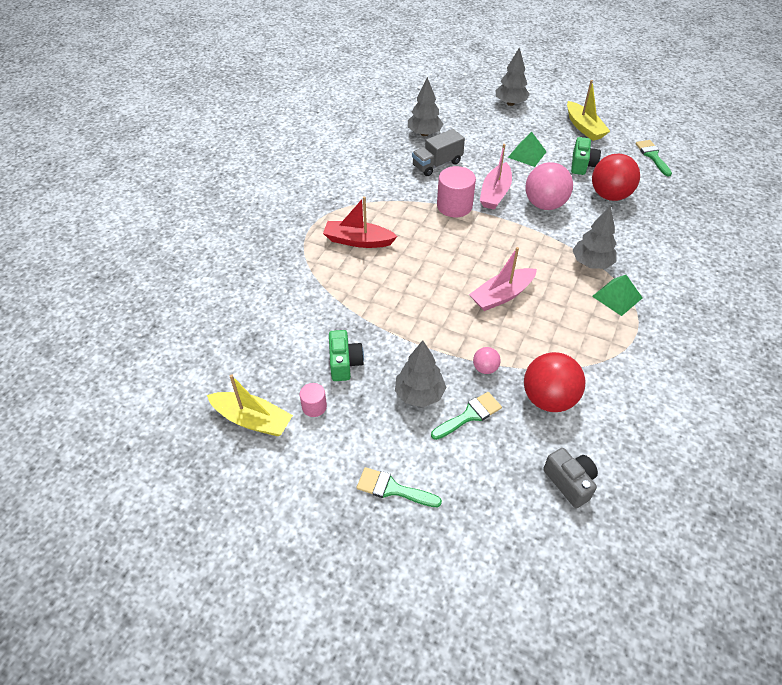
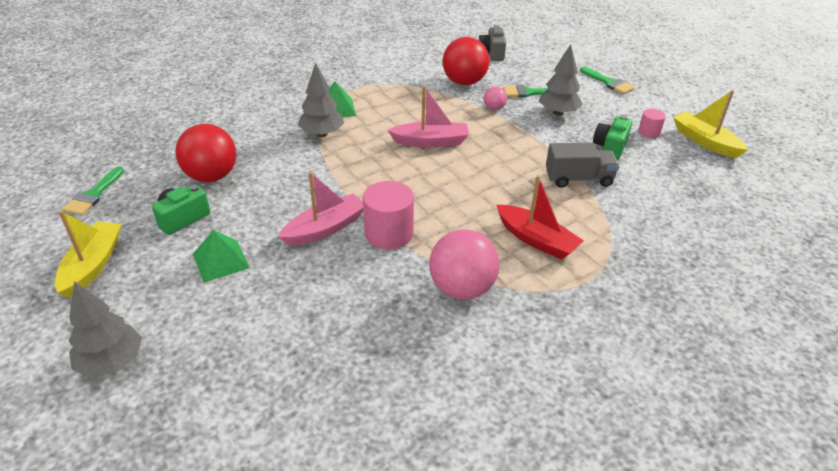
camera: 150 degrees left, 10 degrees down
grey tree [408,77,443,136] -> none
grey truck [412,129,465,176] -> grey truck moved to [546,143,619,188]
pink ball [526,162,573,210] -> pink ball moved to [429,229,500,300]

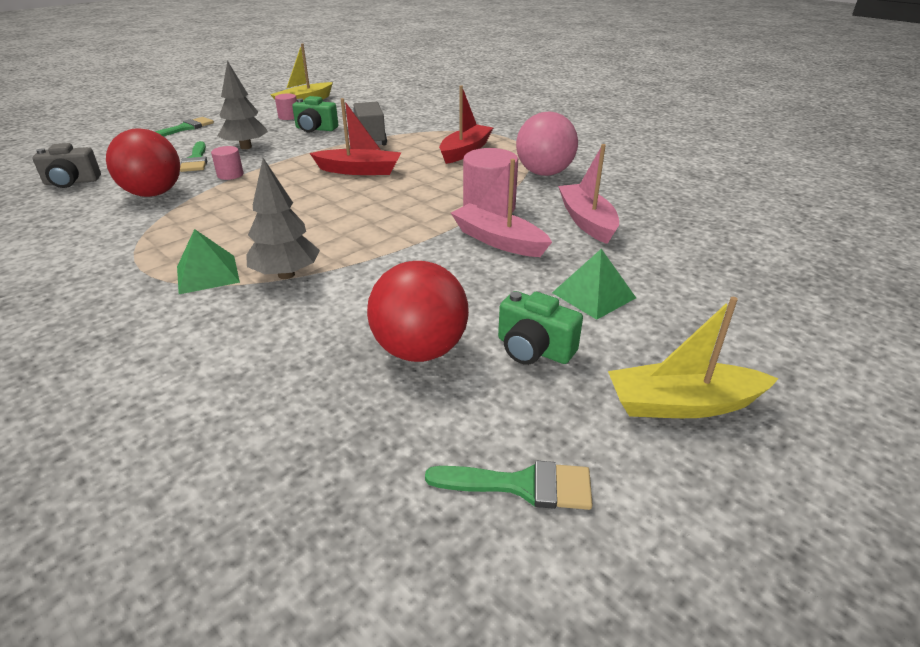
camera: 100 degrees left, 5 degrees down
grey tree [68,281,142,378] -> none
pink boat [387,86,469,147] -> pink boat moved to [558,144,619,244]
pink ball [484,86,507,110] -> pink cylinder [211,146,244,180]
none -> red boat [310,98,401,175]

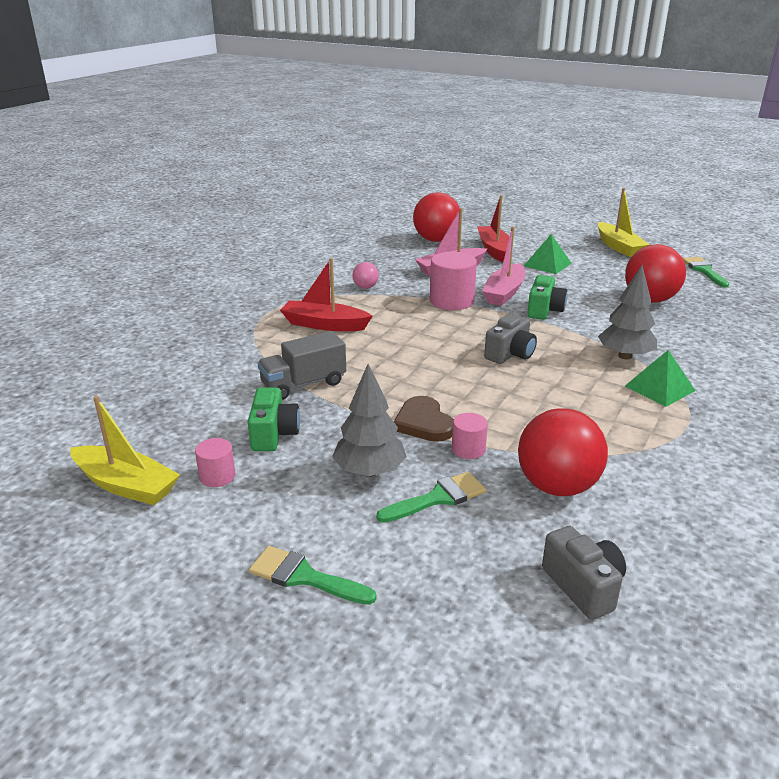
camera: 105 degrees left, 5 degrees down
red boat [310,98,401,175] -> red boat moved to [477,195,510,262]
green camera [498,291,583,365] -> green camera moved to [527,275,567,320]
pink ball [516,112,578,176] -> pink ball [352,262,379,289], size x0.48
none -> brown heart [394,396,454,442]
none -> red ball [413,192,460,242]
none -> grey camera [484,314,537,364]

